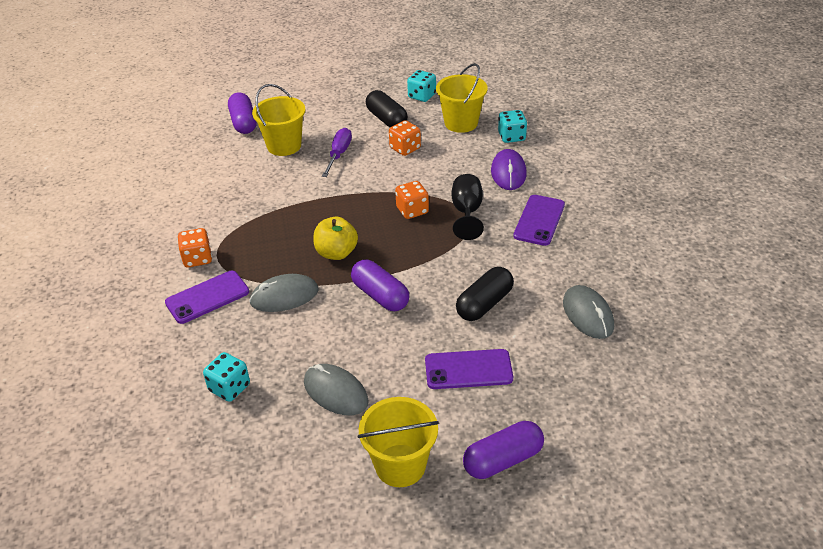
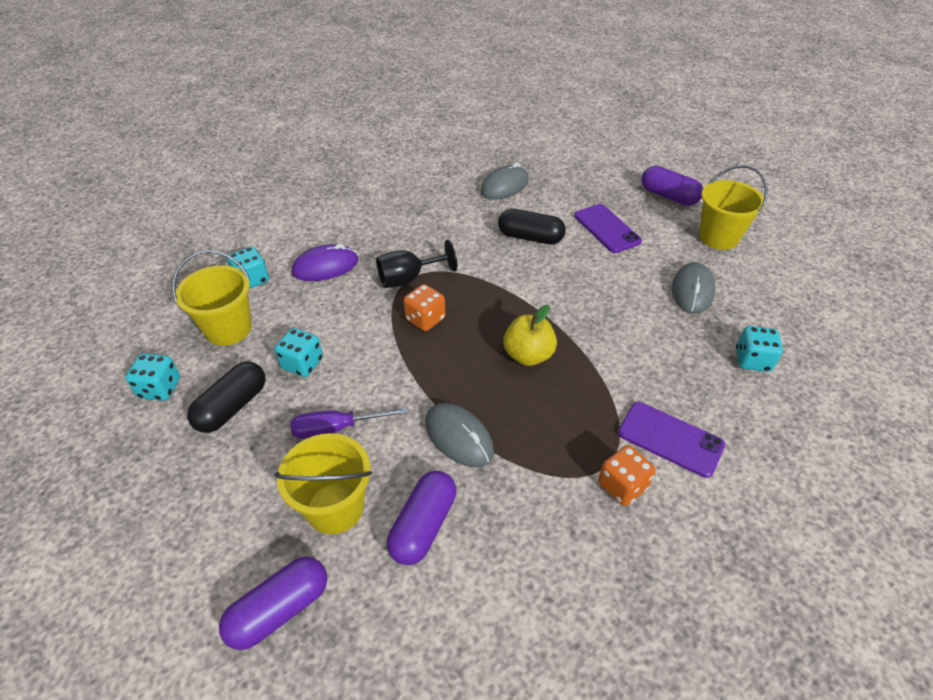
camera: 115 degrees left, 5 degrees up
grey mouse [249,274,318,312] -> grey mouse moved to [425,403,494,467]
purple capsule [351,260,409,311] -> purple capsule moved to [387,470,456,565]
orange dice [389,120,421,156] -> turquoise dice [274,328,323,377]
purple phone [513,195,565,246] -> none

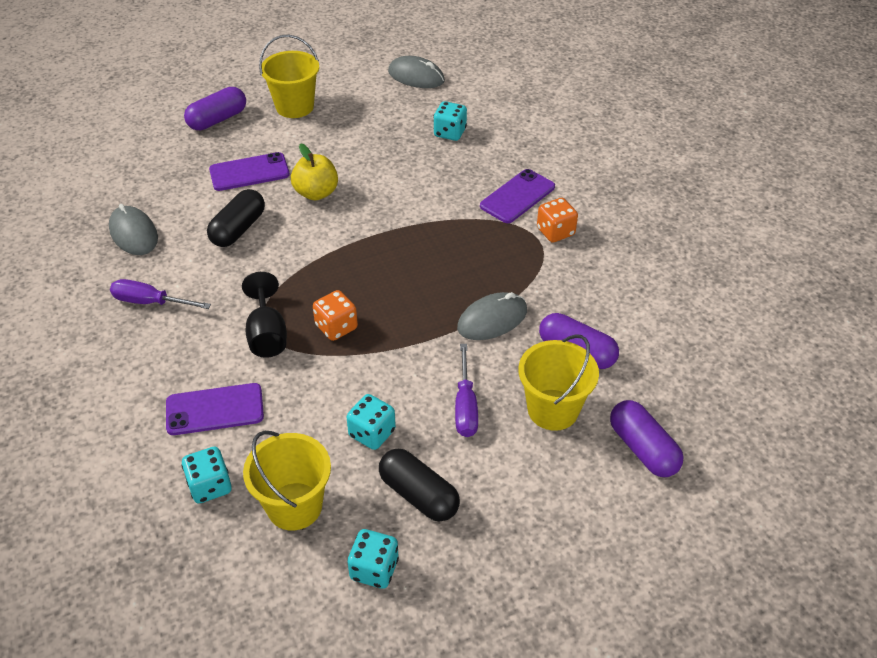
camera: 80 degrees left, 0 degrees up
purple mouse [292,244,359,281] -> purple phone [166,383,264,435]
yellow apple [503,305,557,366] -> yellow apple moved to [291,143,338,200]
grey mouse [672,262,715,314] -> grey mouse moved to [388,56,445,88]
none -> purple screwdriver [110,279,211,309]

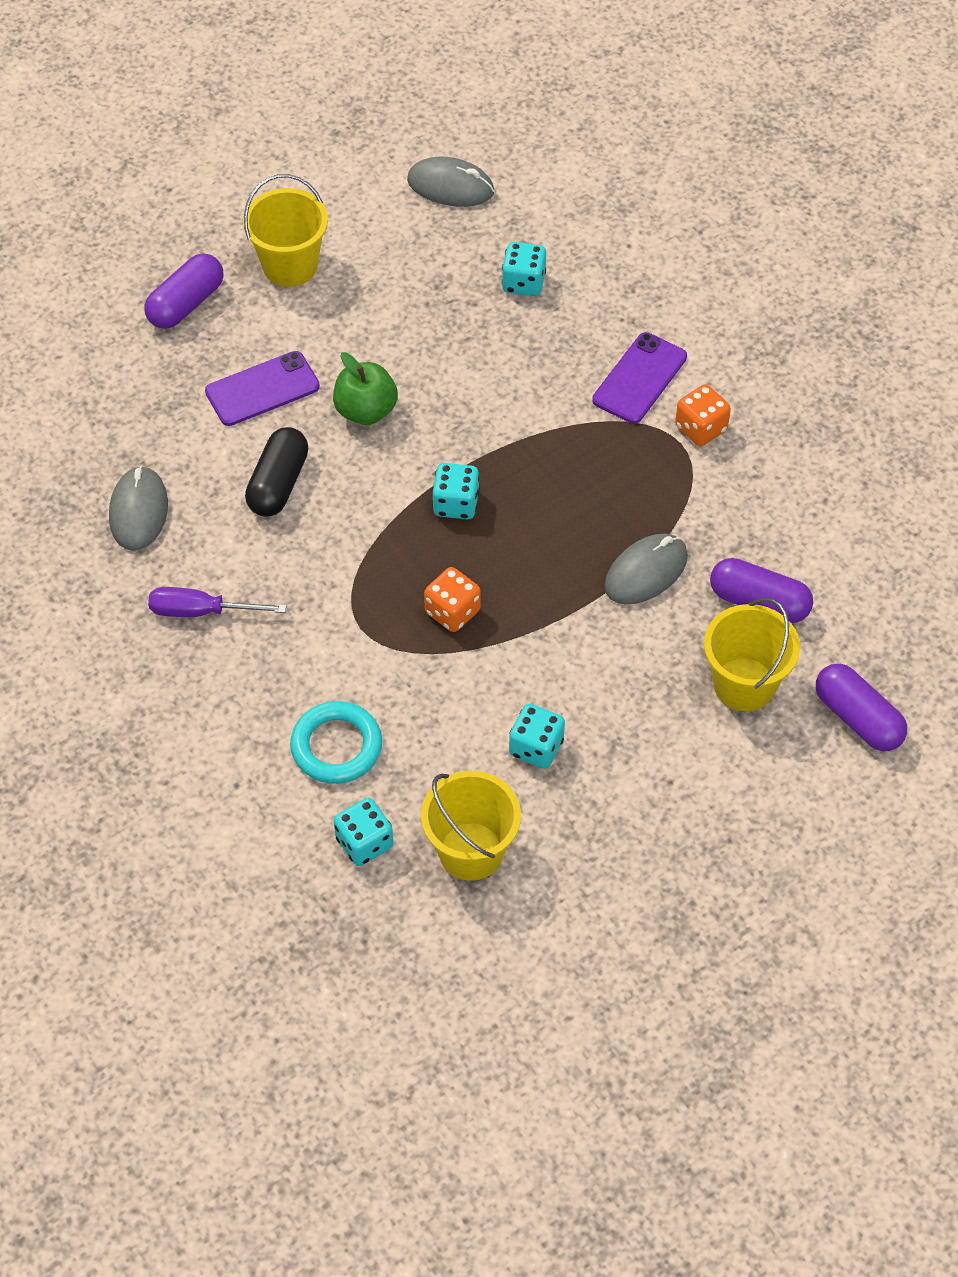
camera: 10 degrees left, 10 degrees up
grey mouse [109,204,158,255] -> grey mouse turned 45 degrees clockwise [109,465,168,551]
purple phone [166,383,264,435] -> turquoise ring [290,701,382,784]
black goblet [242,272,287,358] -> none
yellow apple [291,143,338,200] -> green apple [333,352,398,425]
turquoise dice [348,529,399,589] -> turquoise dice moved to [432,463,479,519]
black capsule [379,449,460,522] -> none
purple screwdriver [455,344,478,437] -> none

